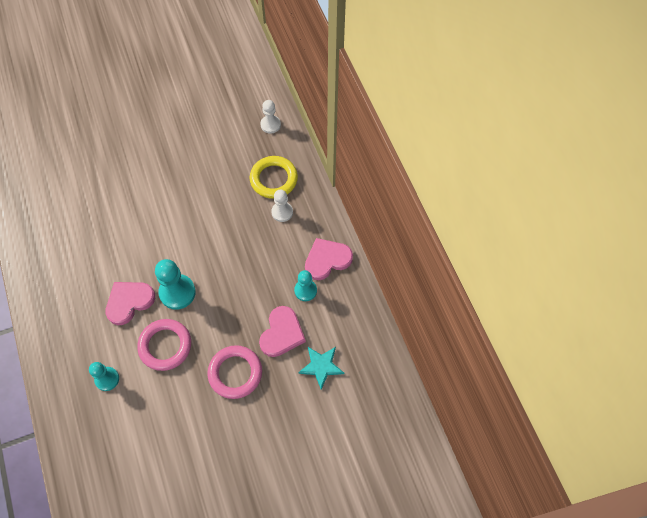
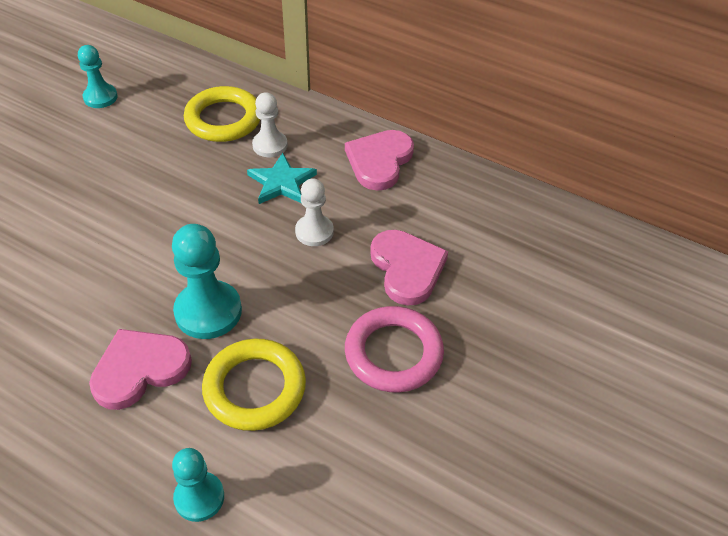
camera: 40 degrees left, 15 degrees down
pink heart [105,282,155,325] -> pink heart turned 45 degrees clockwise [89,329,192,410]
pink ring [137,319,191,371] -> yellow ring [202,339,306,431]
white pawn [261,100,281,133] -> white pawn moved to [295,178,334,246]
turquoise pawn [294,270,317,301] -> turquoise pawn moved to [78,45,118,108]
turquoise star [298,347,344,390] -> turquoise star moved to [247,153,317,204]

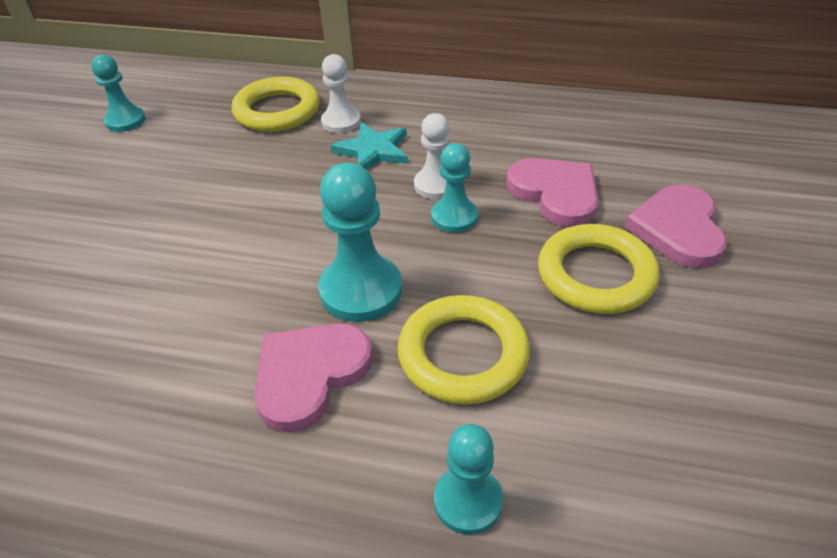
camera: 15 degrees left, 5 degrees down
pink heart [345,130,414,191] -> pink heart moved to [625,184,727,268]
pink ring [345,306,444,392] -> yellow ring [538,224,660,314]
none -> turquoise pawn [431,143,478,233]

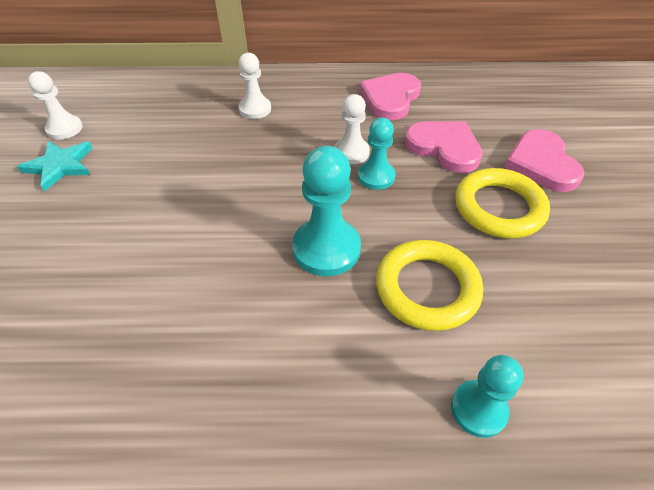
camera: 15 degrees left, 5 degrees up
turquoise pawn [91,54,146,132] -> white pawn [28,71,83,140]
yellow ring [232,77,320,132] -> none
pink heart [254,323,373,432] -> pink heart moved to [359,73,421,120]
turquoise star [331,122,408,170] -> turquoise star moved to [17,141,92,192]

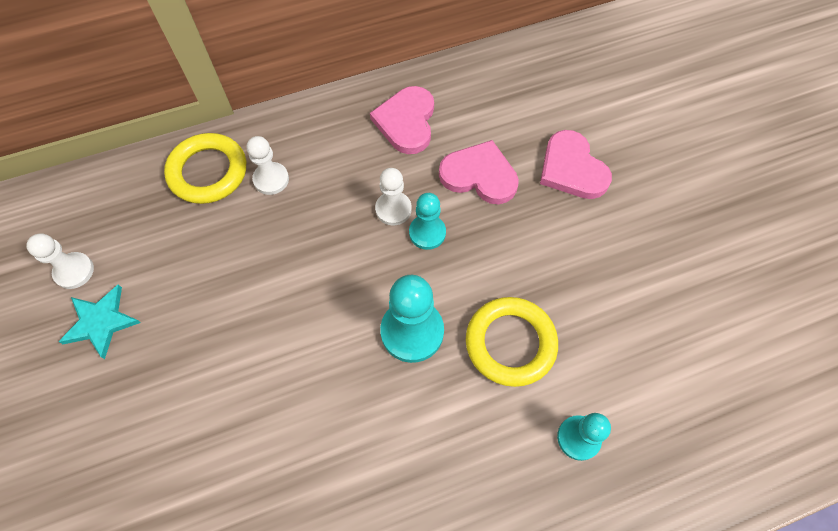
camera: 20 degrees left, 15 degrees up
yellow ring [455,168,550,238] -> yellow ring moved to [164,133,246,204]

